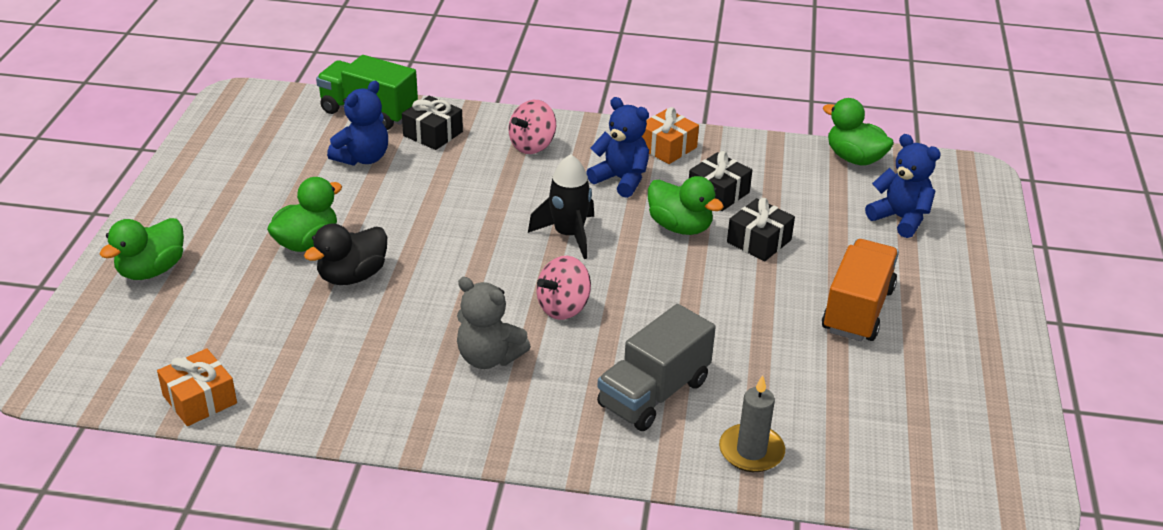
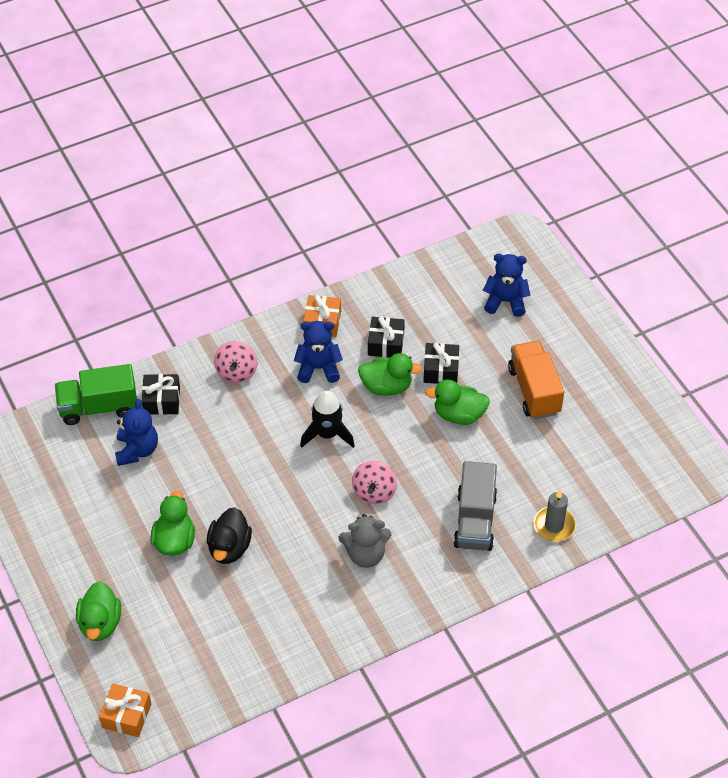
camera: 35 degrees left, 15 degrees up
orange gift [157,348,237,426] -> orange gift moved to [99,684,151,737]
green duck [823,98,894,165] -> green duck moved to [425,379,490,425]

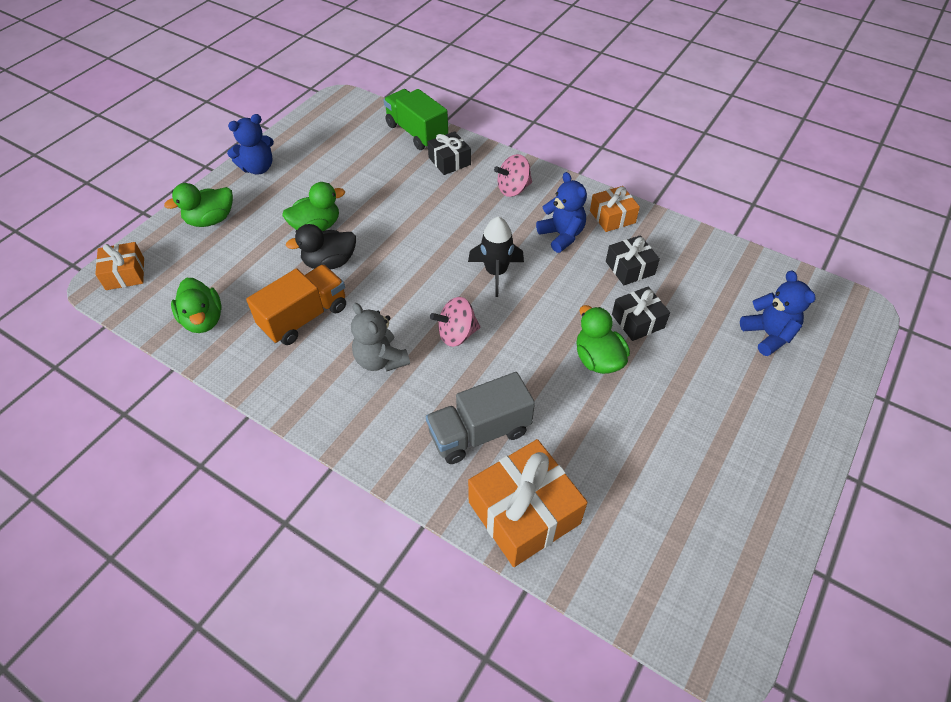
camera: 60 degrees right, 0 degrees up
blue teddy bear [115,399,158,466] -> blue teddy bear moved to [227,114,274,175]
green duck [358,353,422,396] -> green duck moved to [171,278,222,333]
orange truck [508,341,564,419] -> orange truck moved to [246,264,346,345]
grey candle [533,490,576,542] -> orange gift [468,439,588,567]

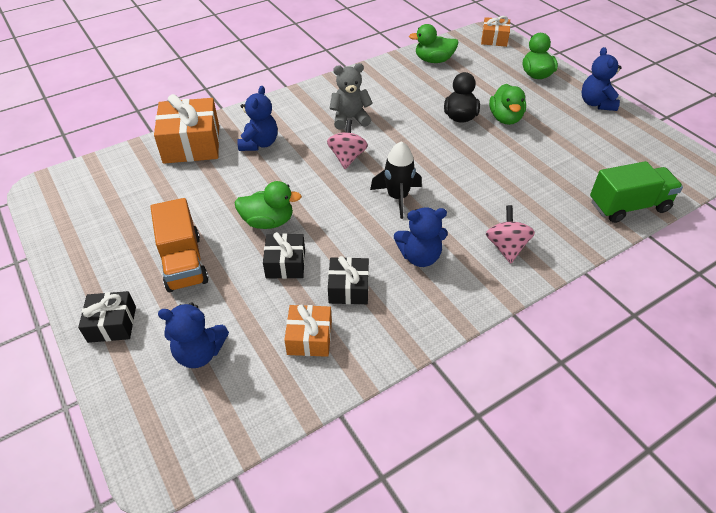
camera: 115 degrees right, 5 degrees down
orange truck [246,264,346,345] -> orange truck moved to [150,198,208,292]
grey truck [426,372,535,464] -> blue teddy bear [237,86,278,151]
black gift [428,131,471,175] -> black gift moved to [78,291,136,343]
orange gift [590,186,640,232] -> orange gift moved to [284,305,332,357]

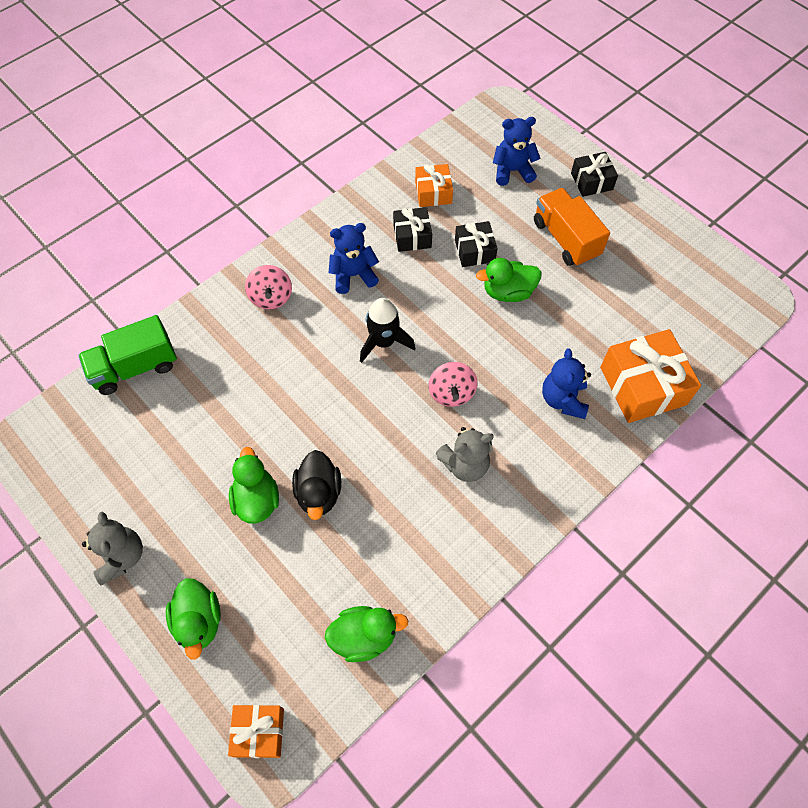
camera: 170 degrees right, 15 degrees up
blue teddy bear [581,47,622,111] -> grey teddy bear [82,511,143,586]

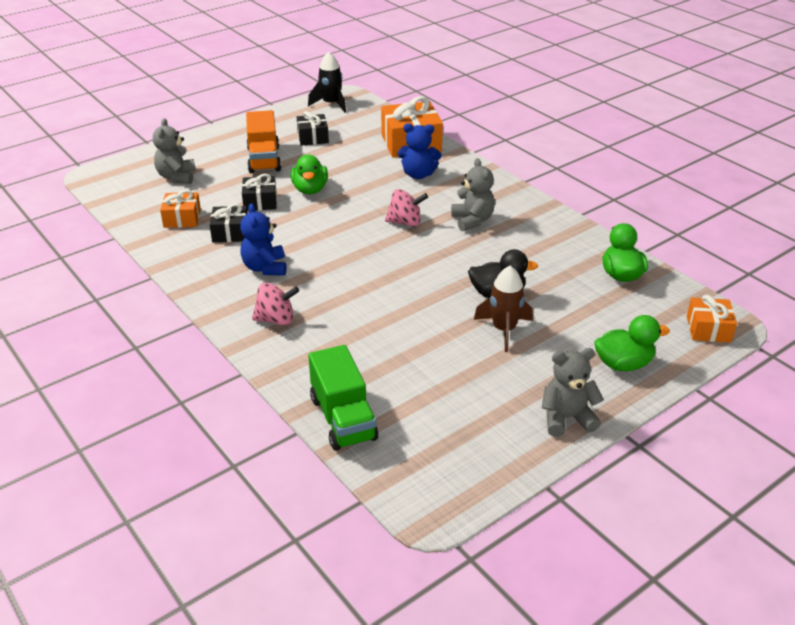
camera: 85 degrees left, 25 degrees down
green duck [229,447,279,524] -> brown rocket [474,266,533,352]
black rocket [360,298,415,363] -> black rocket moved to [308,52,346,113]
blue teddy bear [493,117,540,186] -> grey teddy bear [153,118,196,184]
orange truck [534,188,610,267] -> orange truck turned 75 degrees counterclockwise [246,110,281,173]
black gift [571,152,618,197] -> black gift moved to [297,111,329,146]

